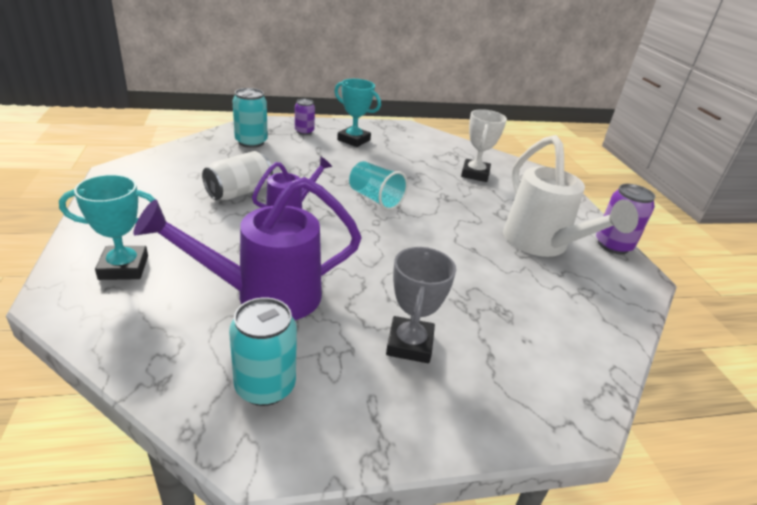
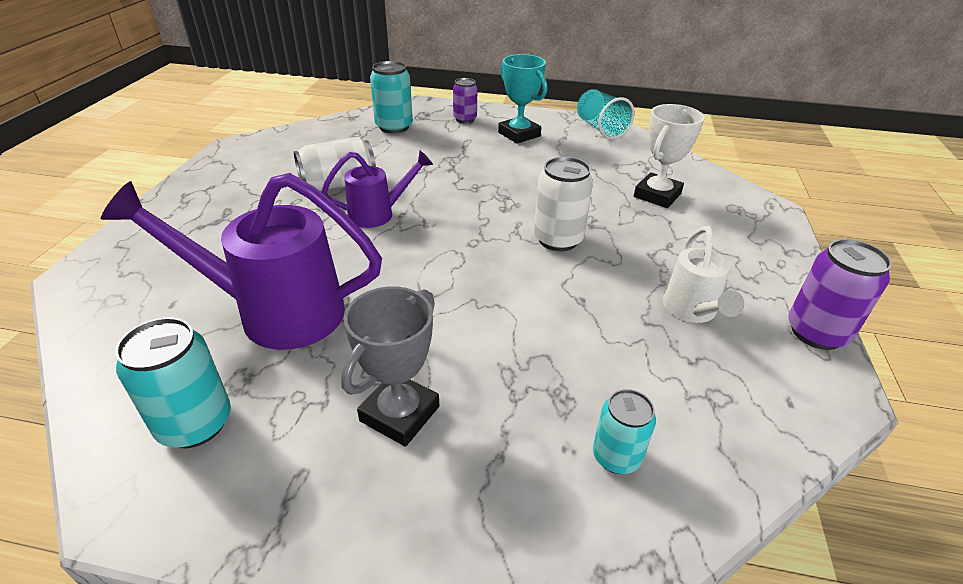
camera: 25 degrees right, 5 degrees up
turquoise trophy [59,174,156,280] -> none
turquoise cup [349,161,408,210] -> turquoise cup moved to [577,89,635,139]
white watering can [503,135,638,257] -> white watering can [663,226,744,323], size x0.56
none -> white can [534,157,593,251]
none -> turquoise can [593,389,656,474]

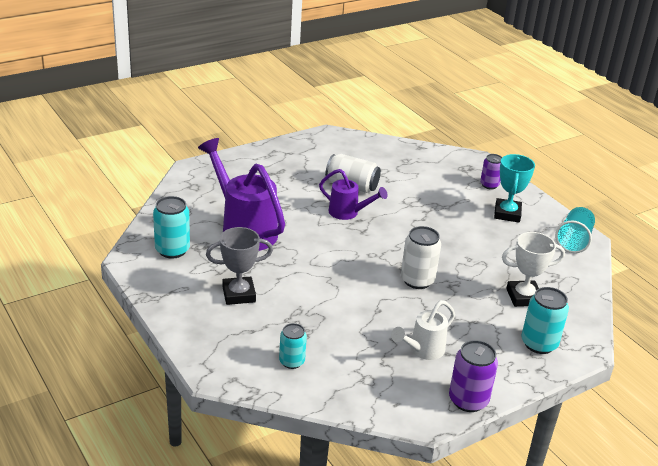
camera: 45 degrees right, 5 degrees down
turquoise can [370,61,413,134] -> turquoise can moved to [521,287,569,354]

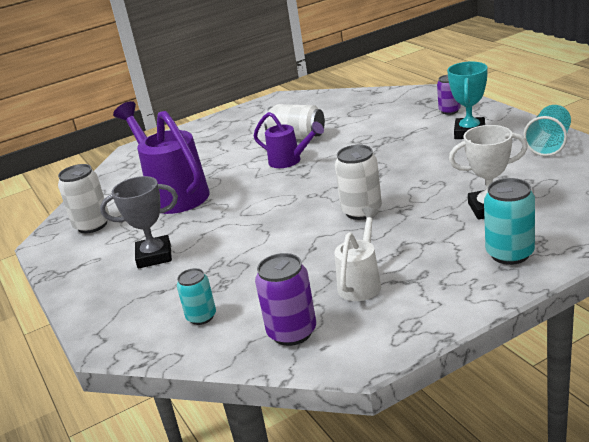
camera: 10 degrees right, 5 degrees down
turquoise can [153,196,190,259] -> white can [58,164,110,233]
white watering can [391,300,455,360] -> white watering can turned 150 degrees clockwise [335,207,381,301]
purple can [449,340,498,412] -> purple can moved to [255,253,316,346]

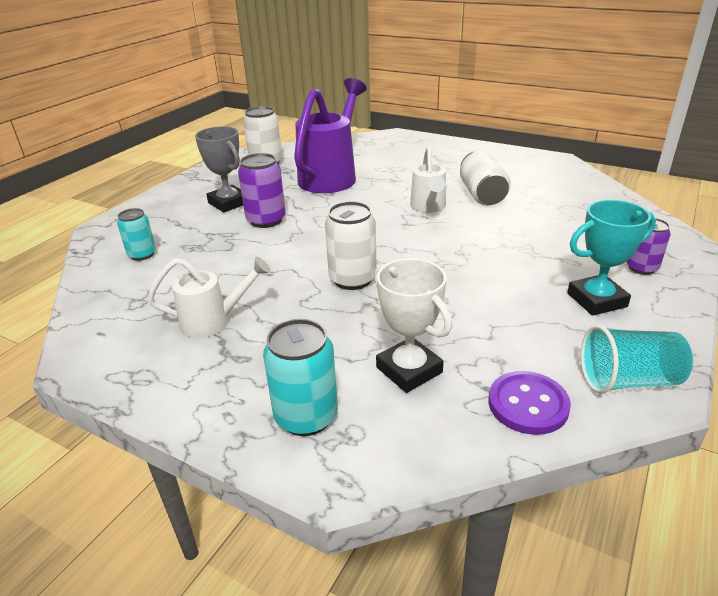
camera: 55 degrees right, 5 degrees up
purple watering can [254,112,324,168] -> white watering can [410,146,446,213]
purple can [255,253,316,346] -> purple can moved to [238,153,286,228]
none -> purple button [489,371,571,435]

